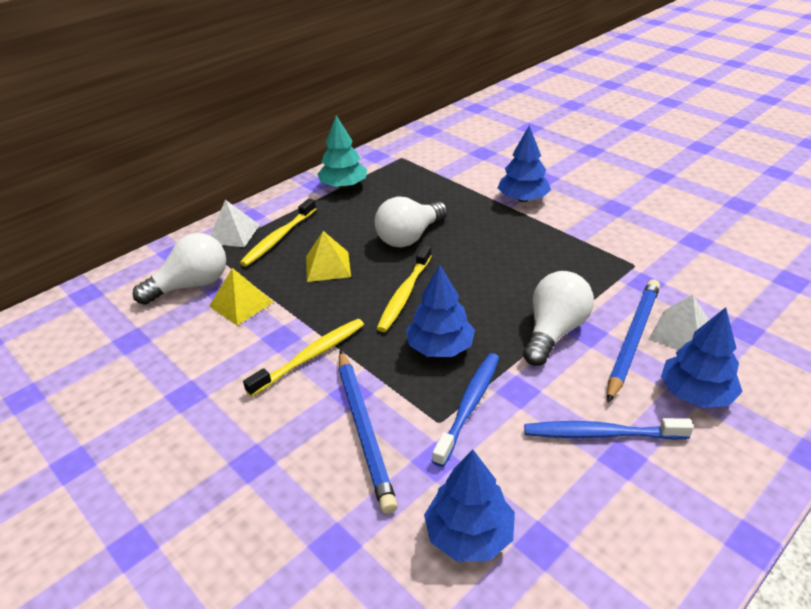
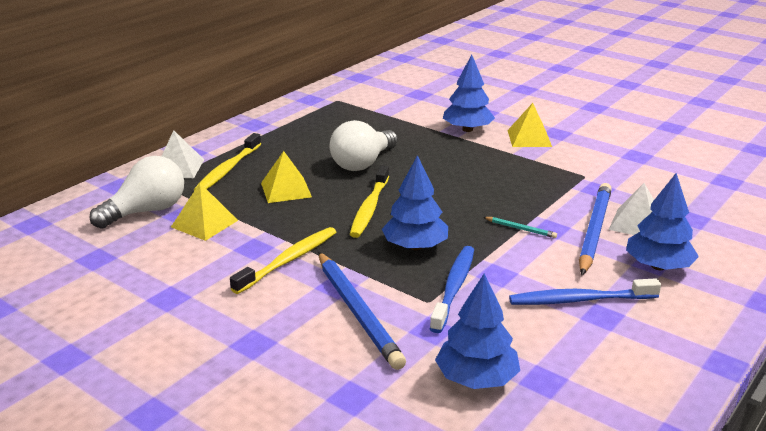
camera: 10 degrees left, 10 degrees down
turquoise tree [317,115,367,189] -> none
white light bulb [523,271,594,366] -> turquoise pencil [483,217,557,238]
none -> yellow pyramid [507,103,552,147]

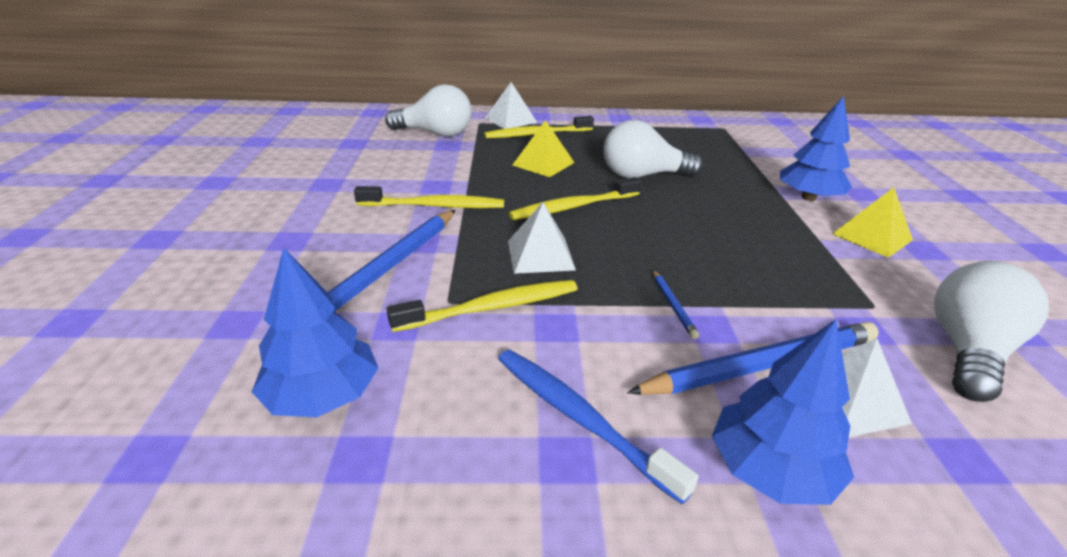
camera: 50 degrees right, 5 degrees up
yellow pyramid [171,183,238,241] -> none
blue tree [382,155,448,250] -> white pyramid [508,202,576,274]
blue toothbrush [430,246,474,333] -> yellow toothbrush [387,280,577,332]
turquoise pencil [483,217,557,238] -> blue pencil [653,270,699,339]
none -> white light bulb [934,261,1049,402]

